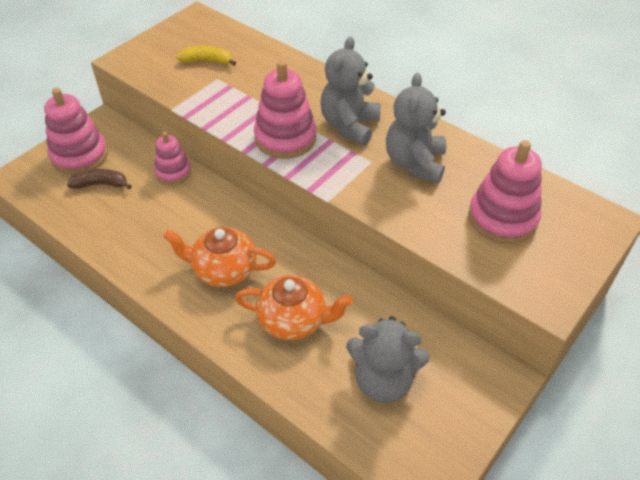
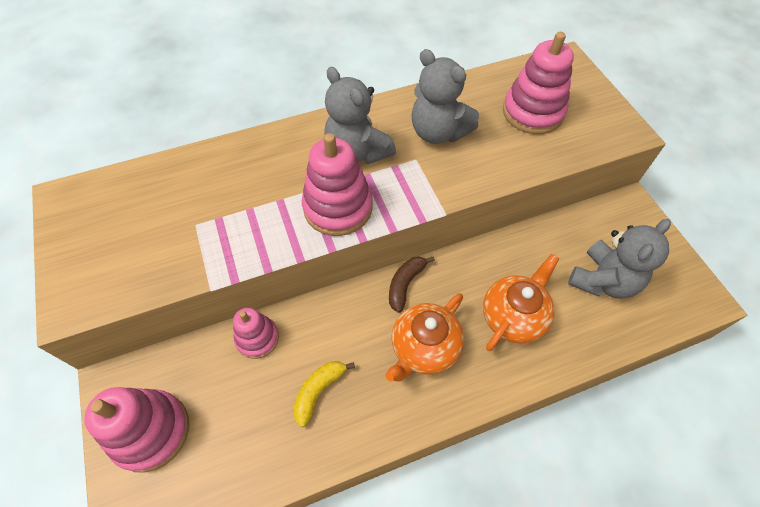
camera: 60 degrees left, 10 degrees up
brown banana [67,169,131,189] -> brown banana moved to [389,256,435,313]
yellow banana [177,46,236,66] -> yellow banana moved to [293,361,355,427]

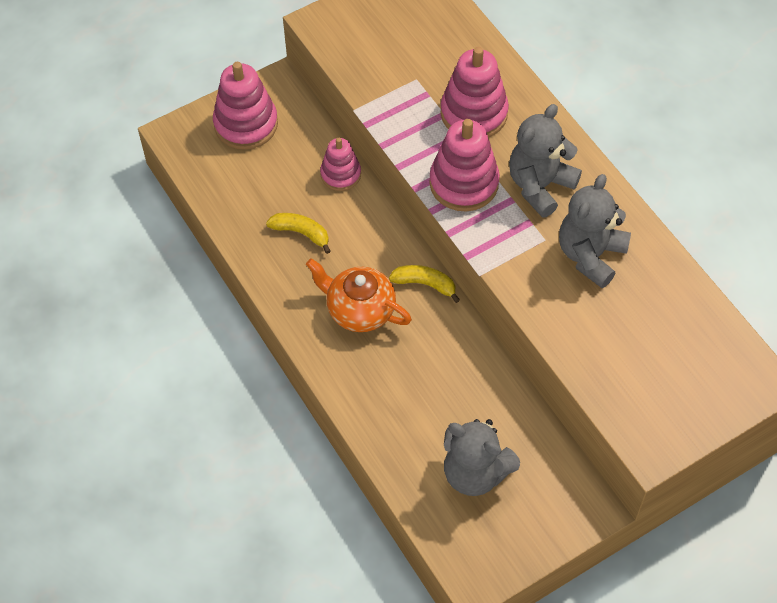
camera: 80 degrees right, 0 degrees up
brown banana [389,256,435,313] -> yellow banana [389,265,460,303]
orange teapot [483,254,559,351] -> none
pink stacking toy [503,32,574,134] -> pink stacking toy moved to [441,47,509,137]

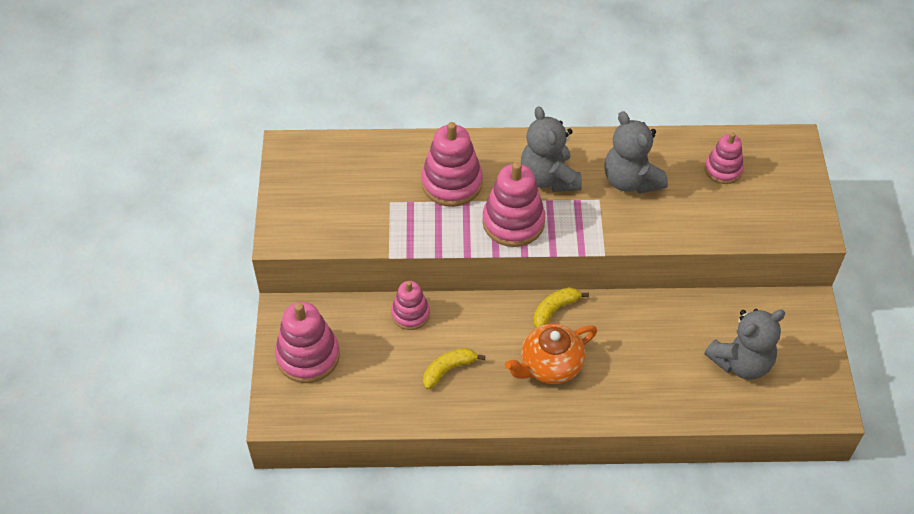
camera: 60 degrees left, 5 degrees down
none -> pink stacking toy [705,133,744,184]

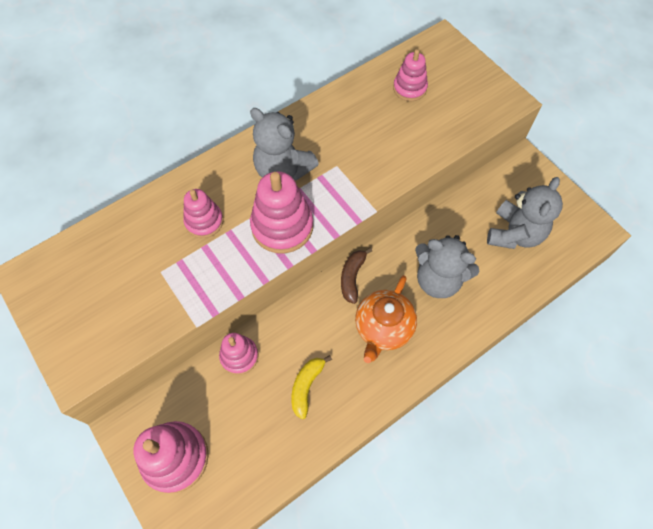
camera: 35 degrees left, 10 degrees up
pink stacking toy [421,122,483,207] -> pink stacking toy [183,189,223,238], size x0.62
yellow banana [533,287,589,328] -> brown banana [341,247,372,304]
grey teddy bear [604,111,668,194] -> grey teddy bear moved to [415,235,479,298]

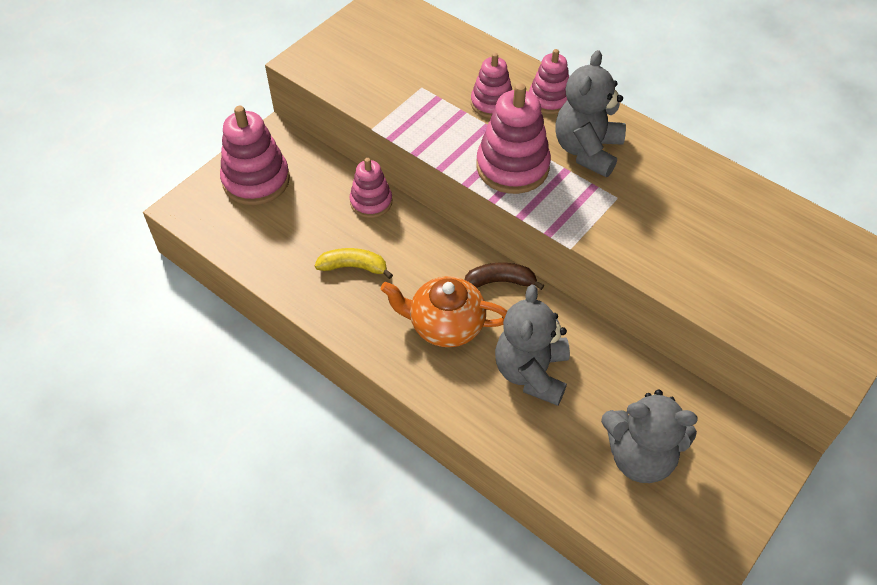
camera: 75 degrees right, 10 degrees down
pink stacking toy [393,49,428,101] -> pink stacking toy moved to [529,49,569,114]

